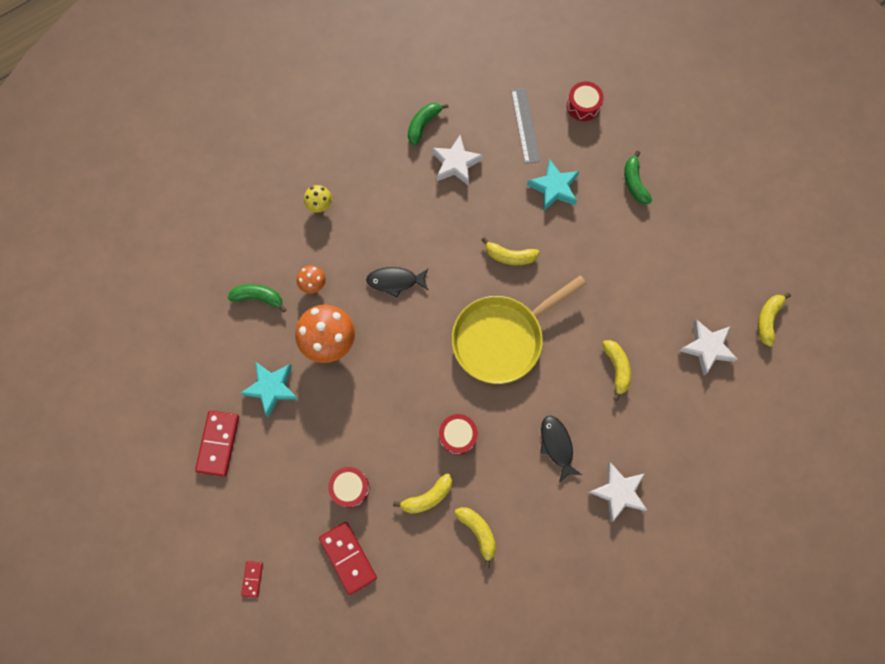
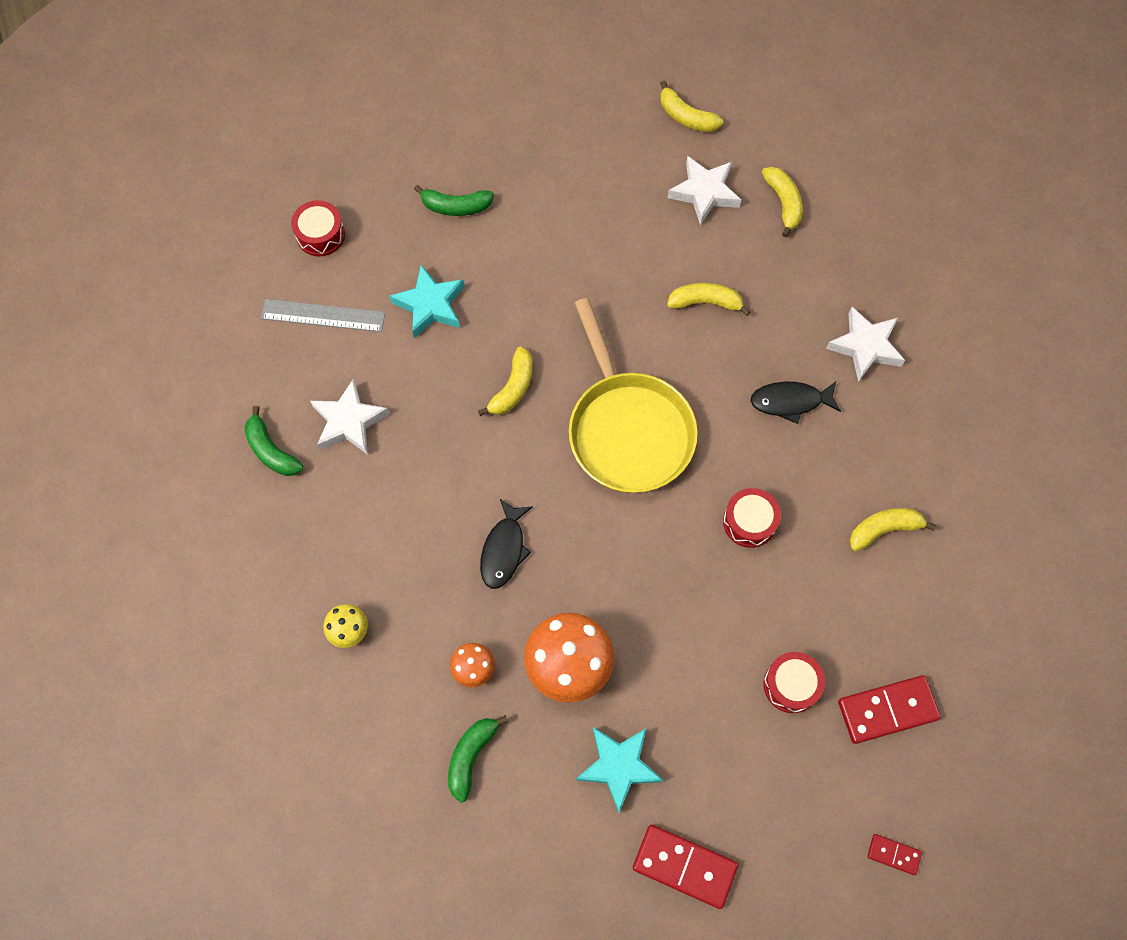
camera: 75 degrees left, 5 degrees down
yellow banana [393,473,452,514] -> yellow banana moved to [762,166,803,237]

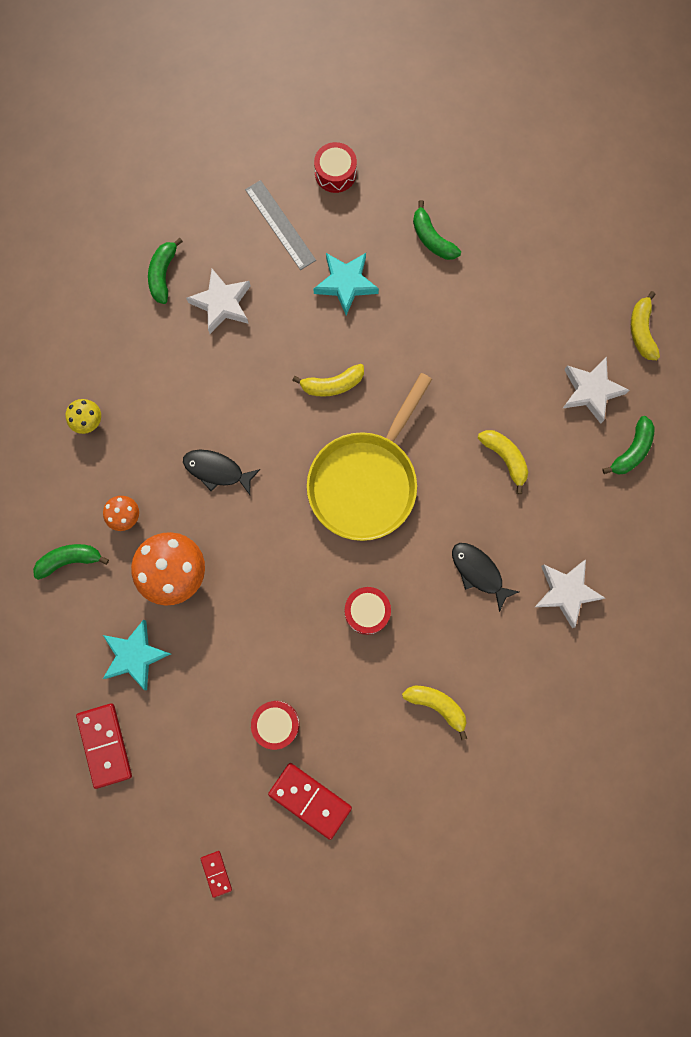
camera: 50 degrees right, 10 degrees up
black fish [480,499,533,589] -> black fish turned 45 degrees clockwise [183,450,260,495]
yellow banana [762,166,803,237] -> green banana [602,416,655,475]

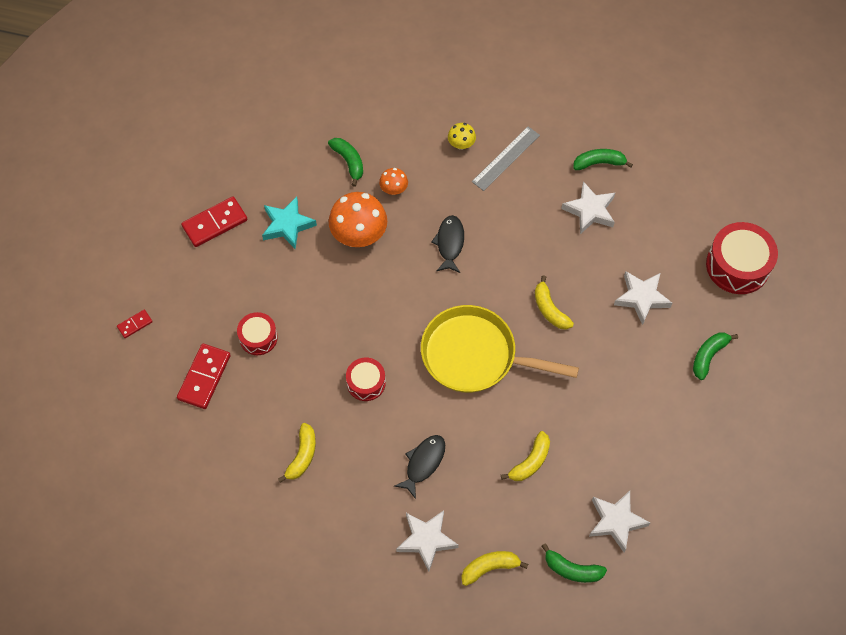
camera: 75 degrees right, 15 degrees down
grey ruler [245,180,316,270] -> grey ruler moved to [472,127,540,191]
red drum [314,142,357,193] -> red drum [706,222,778,294], size x1.71
turquoise star [314,253,379,315] -> white star [614,271,672,325]
yellow banana [631,291,660,360] -> yellow banana moved to [461,551,528,586]

